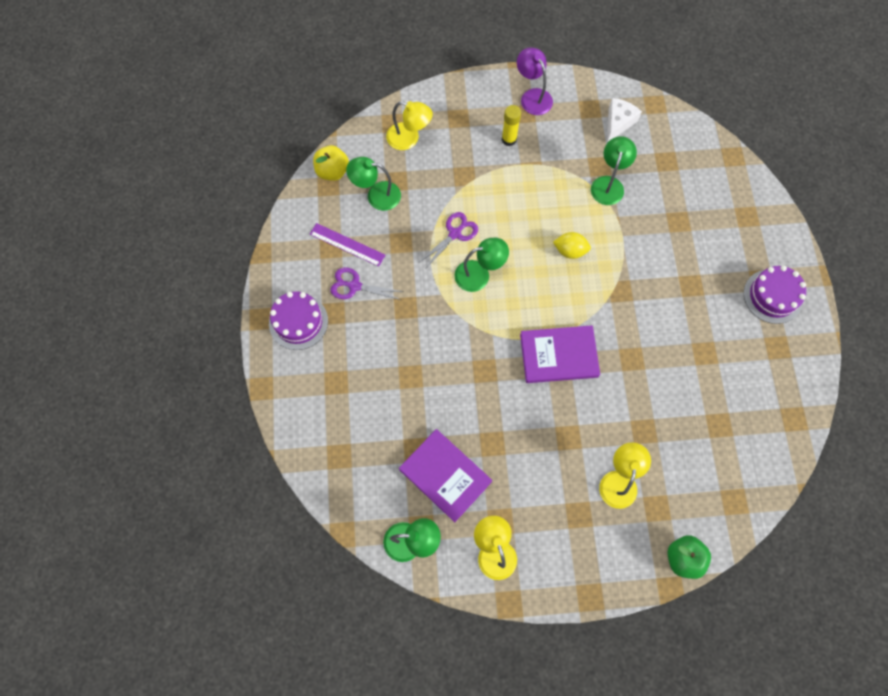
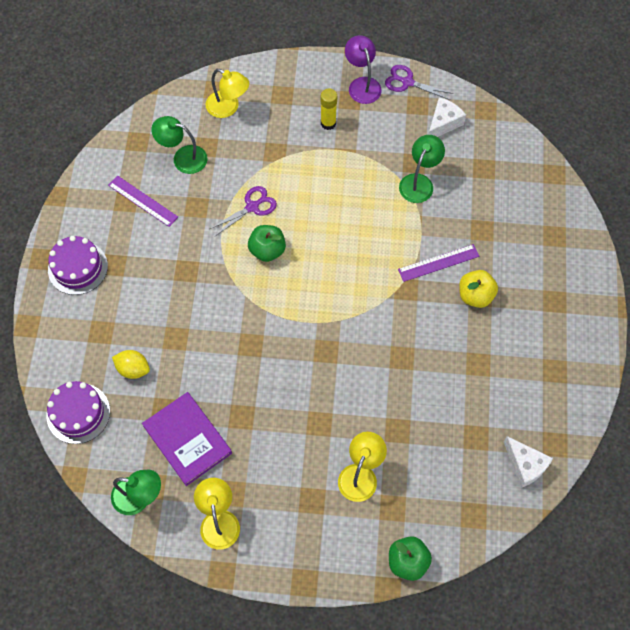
camera: 10 degrees right, 5 degrees down
yellow apple [313,145,349,181] -> yellow apple moved to [459,270,498,308]
purple scissors [330,267,403,300] -> purple scissors moved to [385,65,453,100]
green lamp [454,237,509,292] -> green apple [248,225,286,262]
purple book [520,325,600,383] -> none
yellow lemon [553,232,591,259] -> yellow lemon moved to [112,350,150,379]
purple cake [744,266,806,324] -> purple cake moved to [46,381,110,444]
none -> purple ruler [398,244,479,282]
none -> white cheese [504,436,553,488]

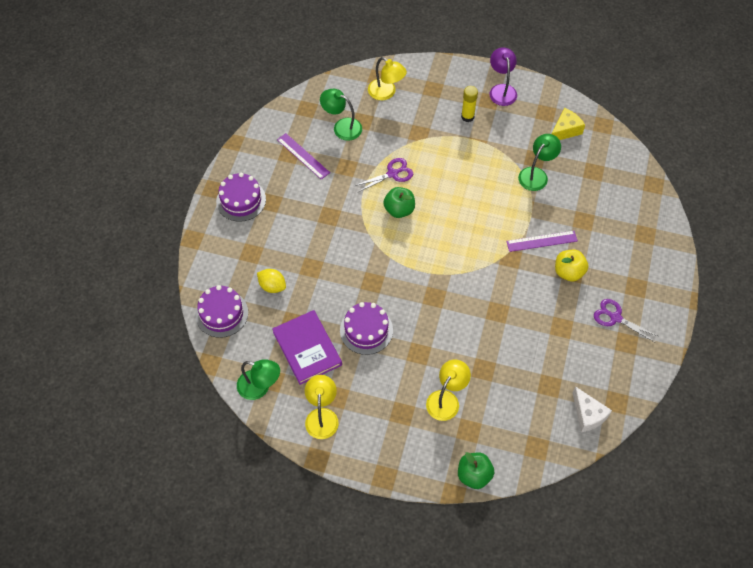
camera: 10 degrees right, 5 degrees down
purple scissors [385,65,453,100] -> purple scissors moved to [594,299,658,342]
white cheese [428,97,466,137] -> yellow cheese [551,108,585,140]
none -> purple cake [340,302,393,355]

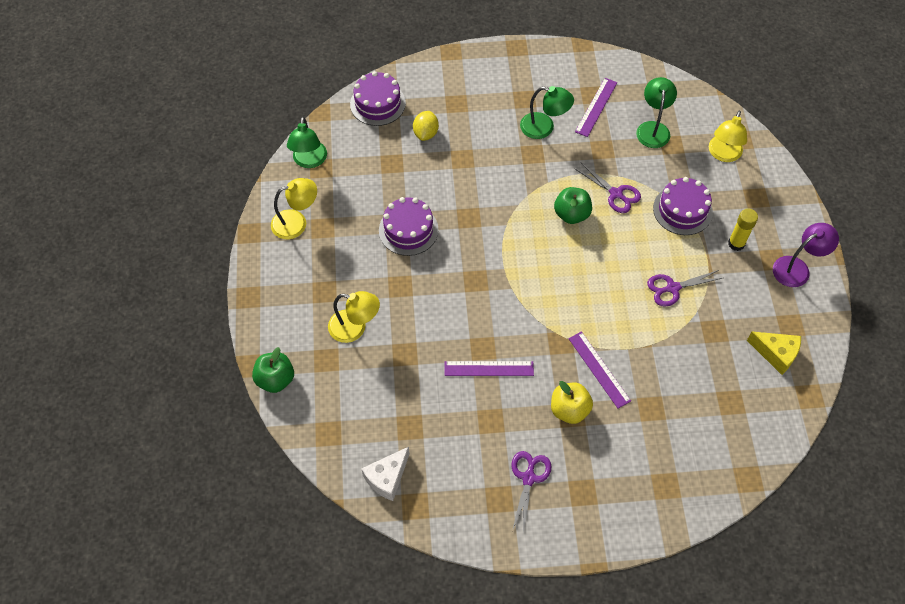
camera: 70 degrees right, 0 degrees up
purple cake [216,173,266,222] -> purple cake moved to [653,177,713,235]
purple book [272,310,342,385] -> none
green lamp [518,134,561,191] -> green lamp moved to [520,86,574,139]
none -> purple ruler [445,361,534,376]
none -> purple scissors [647,270,722,307]

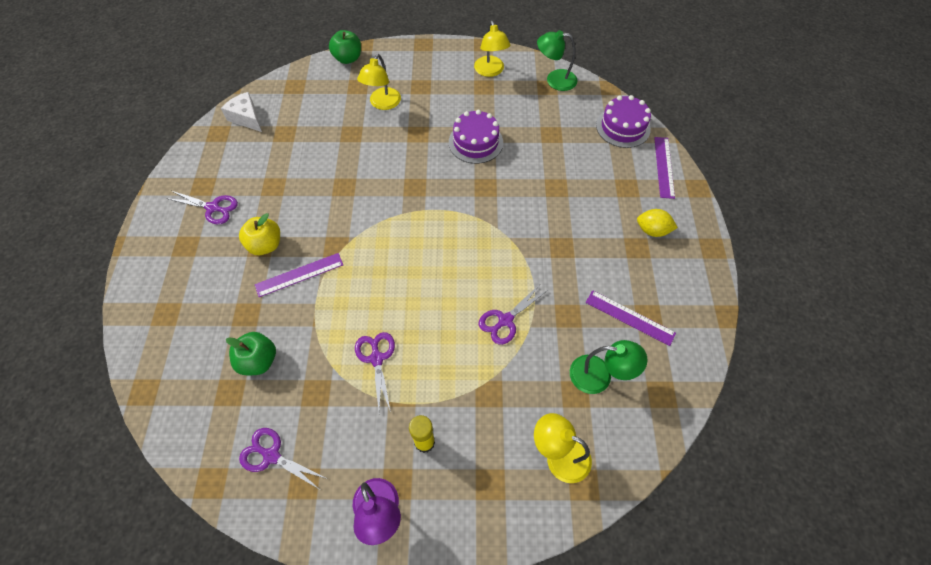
camera: 95 degrees right, 0 degrees up
yellow lemon [413,111,439,141] -> yellow lemon moved to [637,209,678,237]
purple ruler [445,361,534,376] -> purple ruler moved to [654,137,675,199]
green lamp [520,86,574,139] -> none
green apple [554,187,592,224] -> green apple moved to [226,332,276,375]
purple cake [653,177,713,235] -> none
yellow cheese [747,332,801,375] -> purple scissors [239,428,328,490]

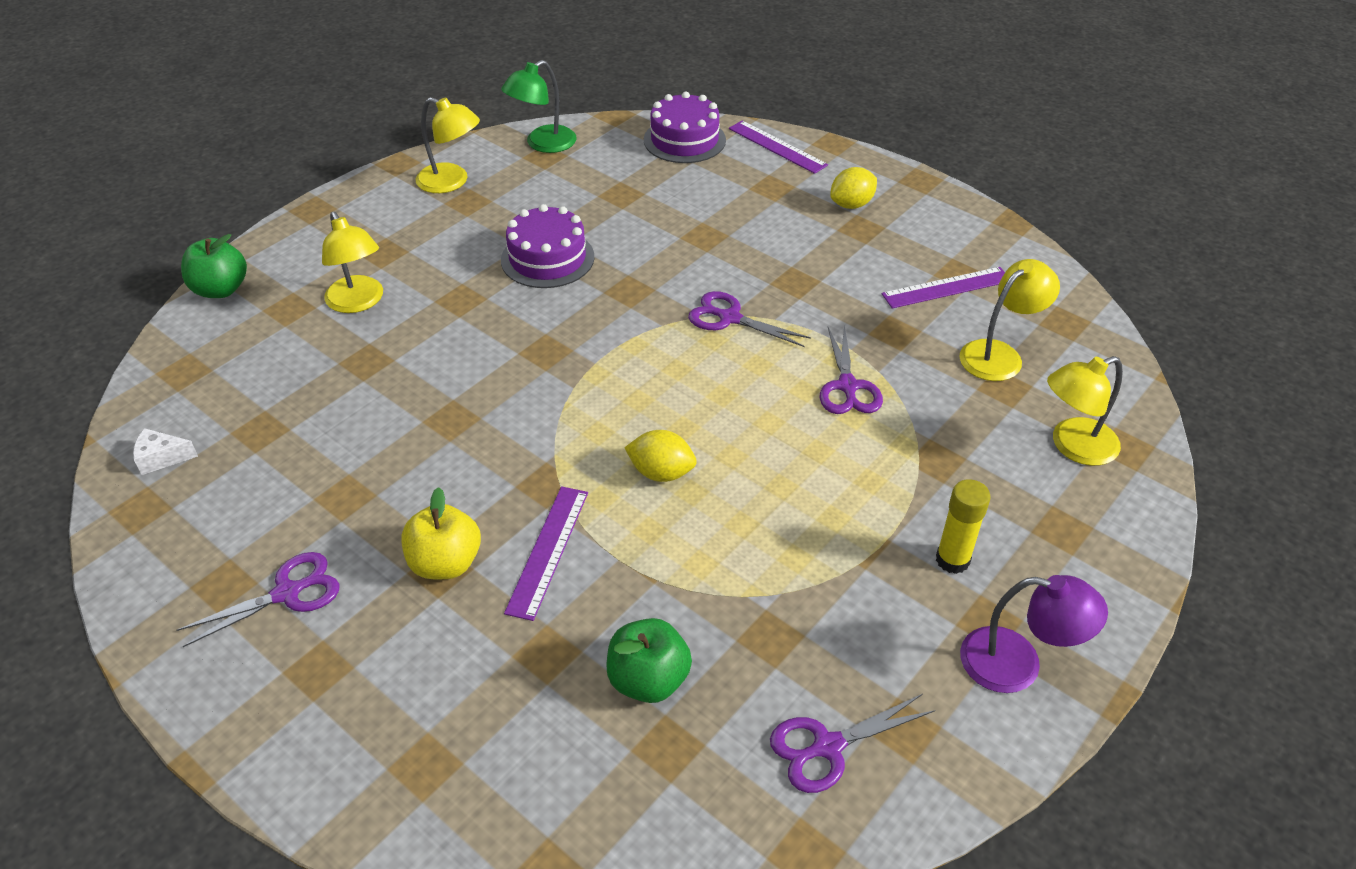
camera: 50 degrees left, 15 degrees down
white cheese [221,92,262,132] -> white cheese [133,428,198,475], size x0.64
purple scissors [355,332,395,412] -> purple scissors moved to [688,291,811,347]
green lamp [570,340,648,394] -> yellow lamp [960,259,1060,381]
none -> yellow lemon [624,430,697,482]

